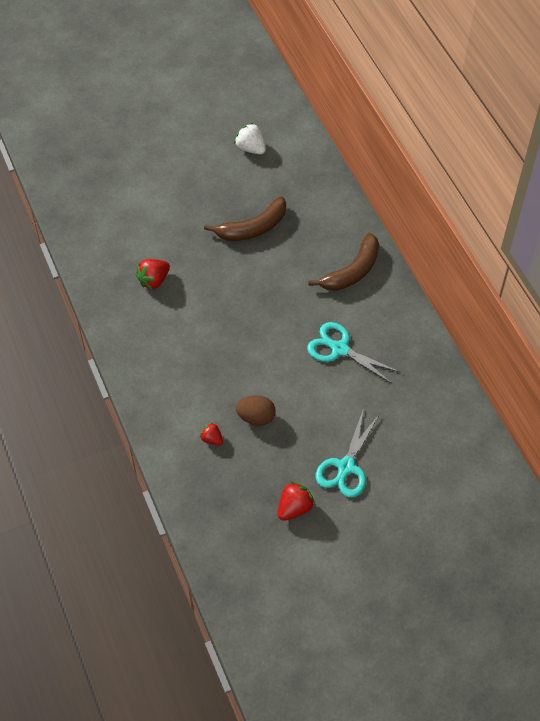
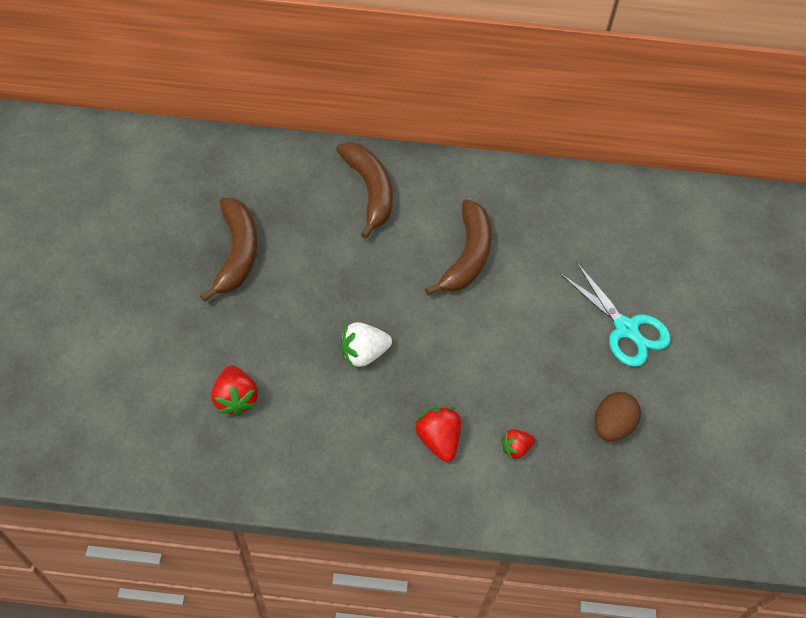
camera: 65 degrees left, 0 degrees up
white strawberry [234,123,266,154] -> white strawberry moved to [341,322,392,368]
brown egg [236,395,276,426] -> brown egg moved to [595,392,641,441]
red strawberry [278,481,315,521] -> red strawberry moved to [415,406,461,462]
turquoise scissors [307,322,401,384] -> brown banana [425,199,492,295]

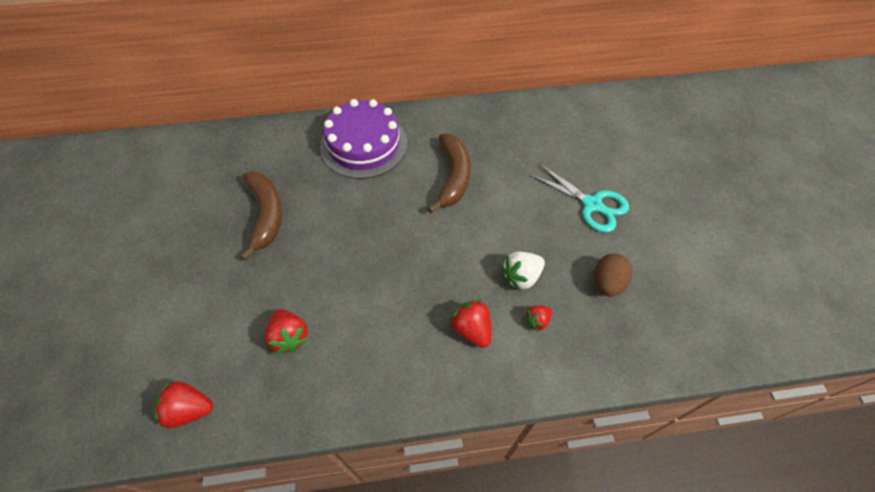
camera: 10 degrees left, 0 degrees up
brown banana [336,142,393,239] -> purple cake [320,99,407,179]
white strawberry [341,322,392,368] -> white strawberry moved to [501,251,545,291]
none -> red strawberry [154,381,213,428]

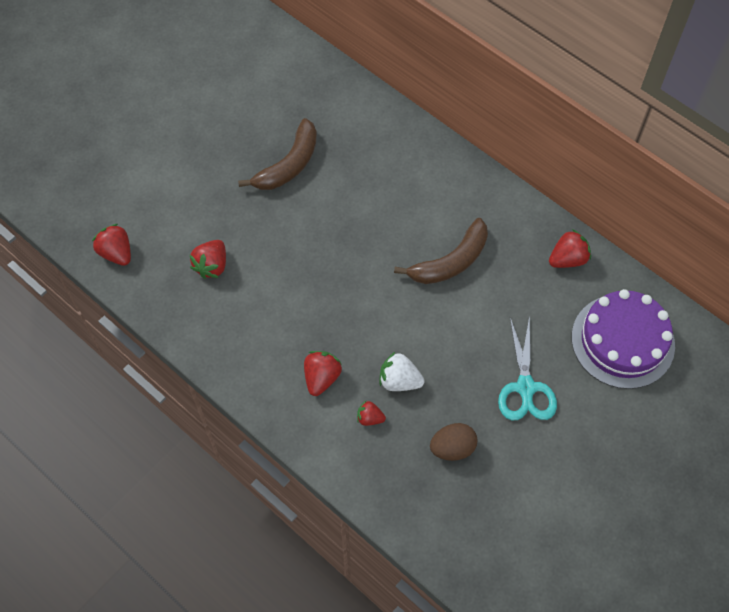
camera: 50 degrees right, 5 degrees up
purple cake [320,99,407,179] -> purple cake moved to [572,289,675,389]
none -> red strawberry [549,229,591,268]

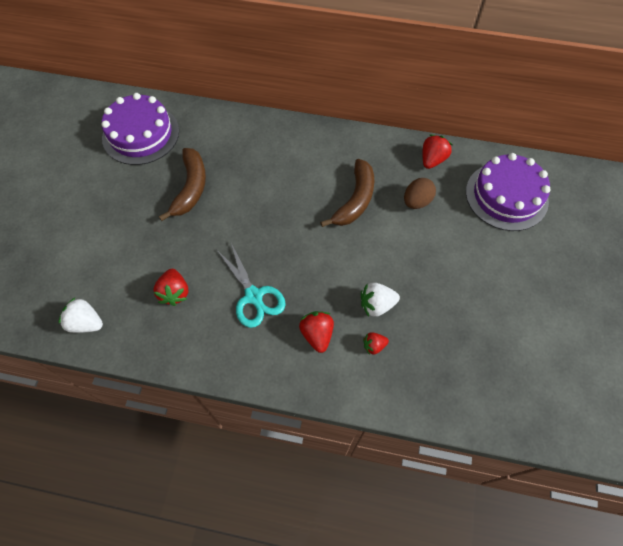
camera: 30 degrees left, 0 degrees up
red strawberry [92,224,131,266] -> white strawberry [58,298,103,333]
brown egg [430,423,478,461] -> brown egg moved to [404,178,436,209]
turquoise scissors [498,315,557,420] -> turquoise scissors moved to [216,243,286,328]
none -> purple cake [102,93,179,165]

